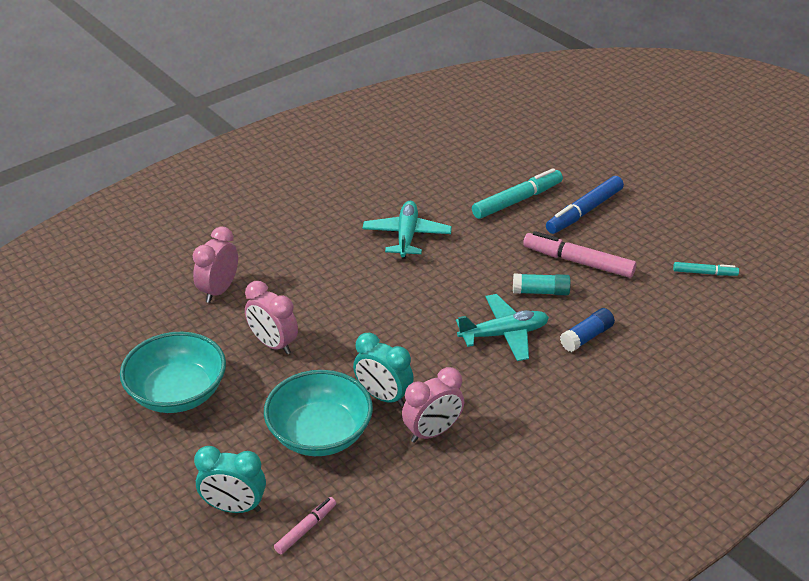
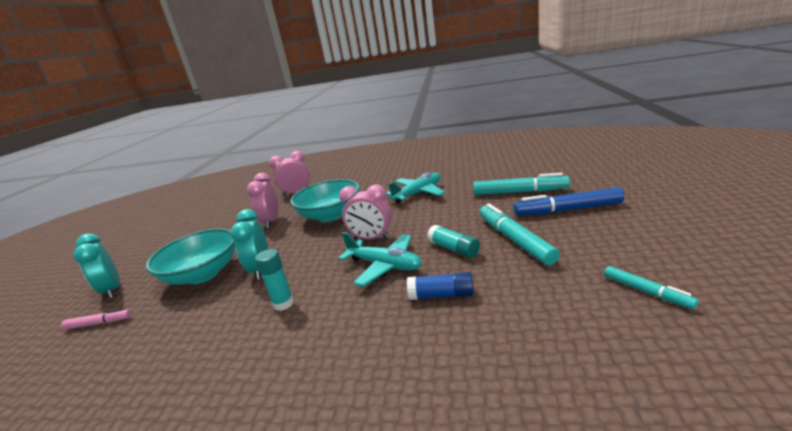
camera: 50 degrees right, 15 degrees down
turquoise bowl [120,332,226,413] -> turquoise bowl moved to [290,179,360,222]
pink clock [402,367,464,443] -> pink clock moved to [339,184,392,240]
pink marker [523,231,636,278] -> turquoise marker [480,203,559,265]
none -> turquoise glue stick [255,249,294,311]

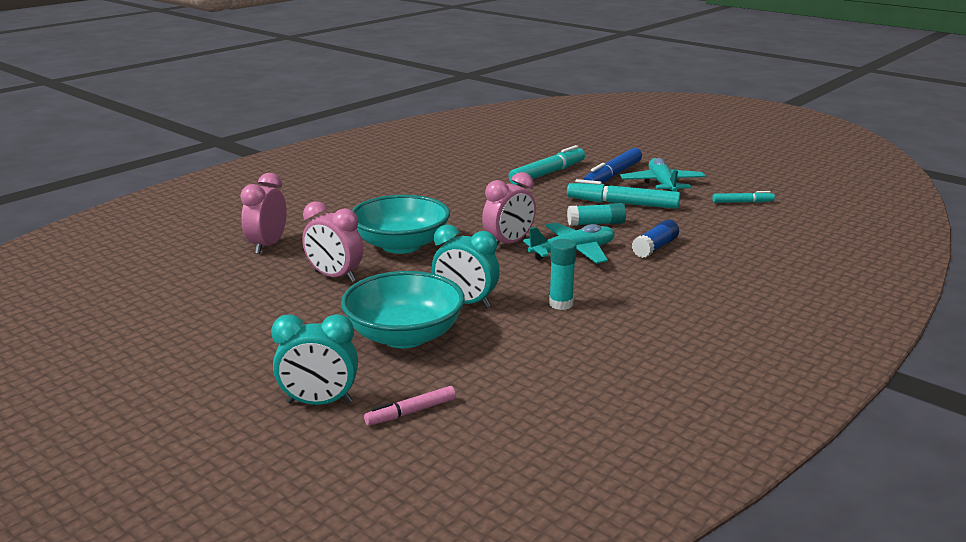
camera: 60 degrees left, 0 degrees up
pink marker [61,308,131,330] -> pink marker turned 150 degrees counterclockwise [364,386,456,425]
turquoise plane [386,172,445,204] -> turquoise plane moved to [620,158,705,192]

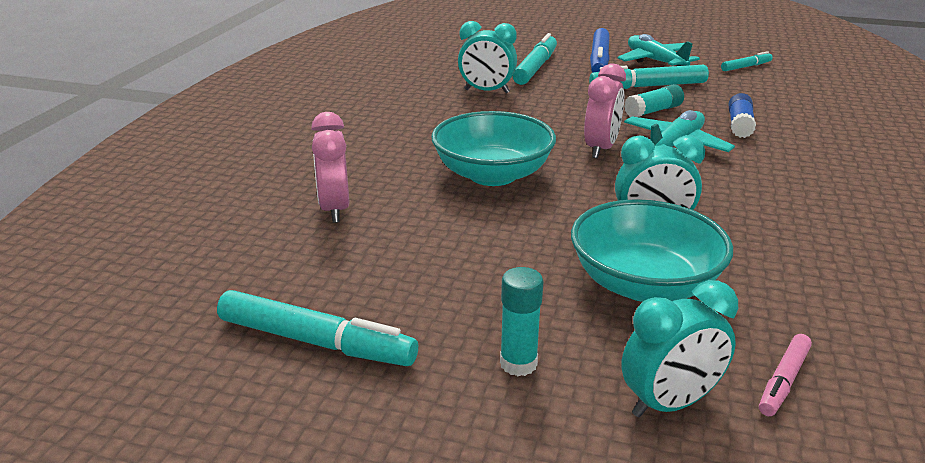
camera: 25 degrees left, 5 degrees up
pink clock [302,201,363,282] -> none
turquoise glue stick [549,239,577,310] -> turquoise glue stick moved to [500,267,543,376]
none -> turquoise marker [217,290,418,366]
none -> turquoise clock [458,21,517,93]

